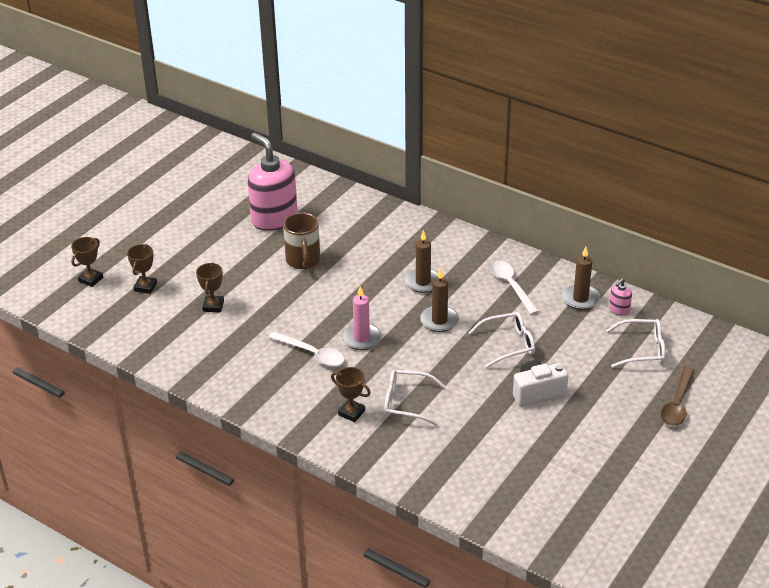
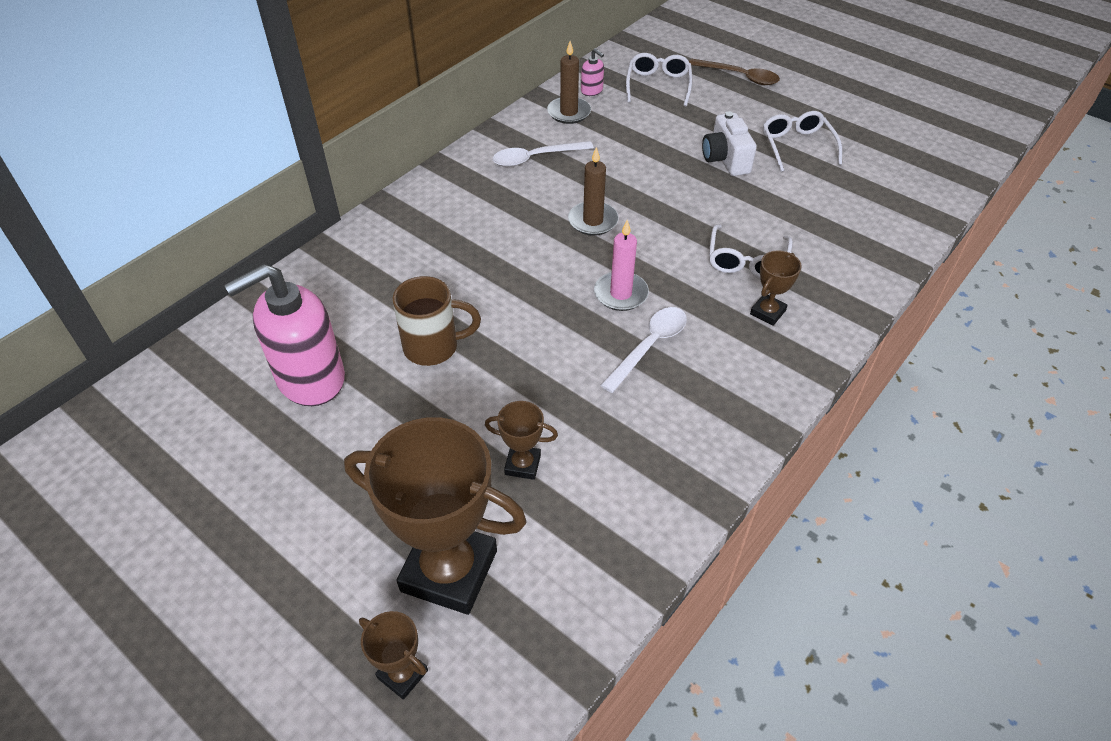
camera: 85 degrees left, 10 degrees up
brown trophy [127,244,157,294] -> brown trophy [344,417,527,615], size x2.21
brown candle [404,230,438,293] -> none
white glasses [468,312,535,368] -> white glasses moved to [763,111,842,172]

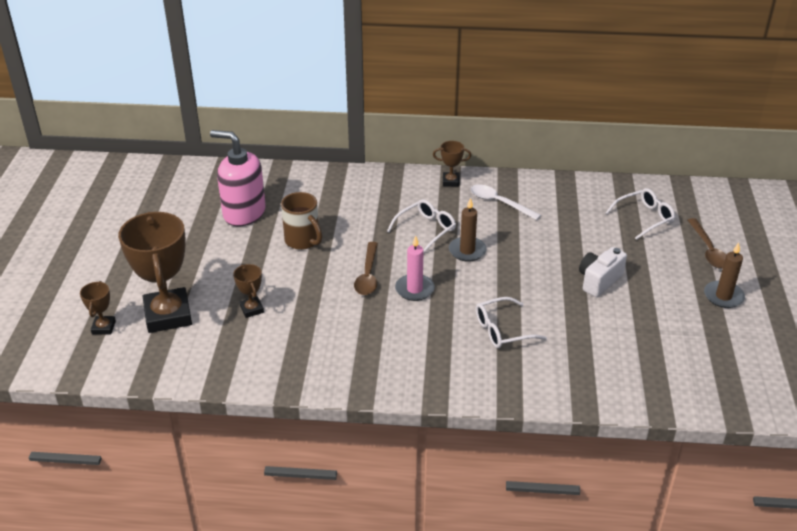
camera: 55 degrees right, 10 degrees down
brown candle [547,41,591,124] -> brown candle moved to [704,242,745,308]
pink soap dispenser [581,48,604,96] -> none
white spoon [600,307,687,393] -> none
brown trophy [750,250,802,326] -> brown trophy moved to [433,141,471,187]
white glasses [763,111,842,172] -> white glasses moved to [387,199,456,254]
none -> brown spoon [354,242,378,295]

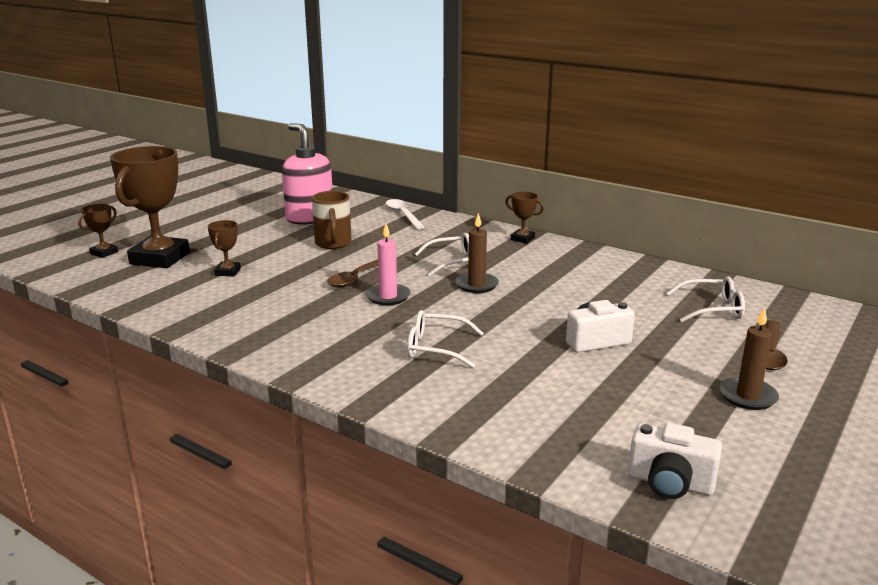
camera: 30 degrees right, 15 degrees down
white spoon [470,184,541,220] -> white spoon moved to [386,199,425,229]
none -> white camera [628,423,722,499]

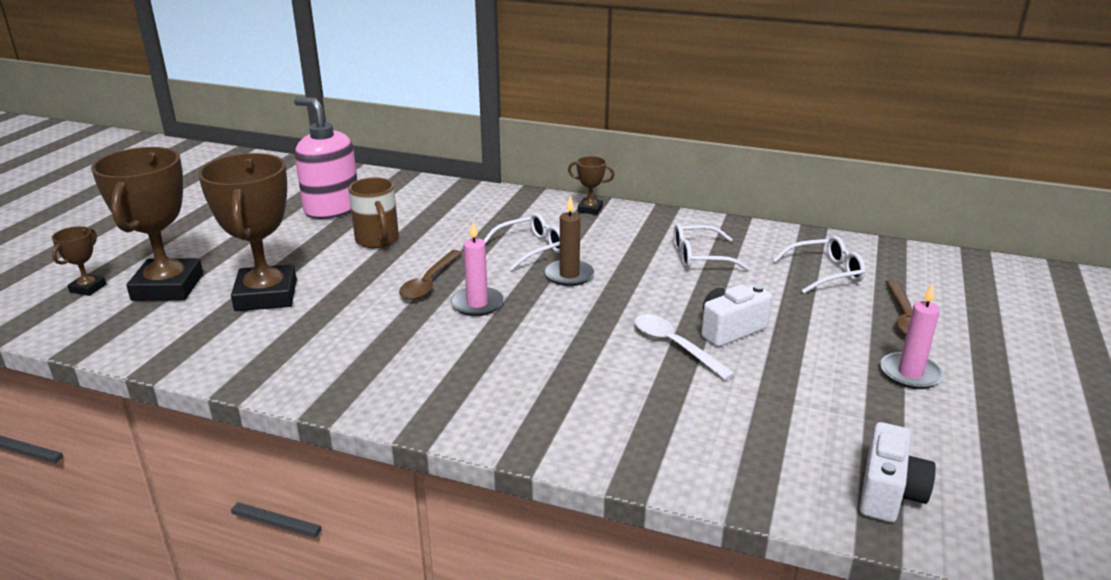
camera: 15 degrees left, 5 degrees up
brown trophy [208,220,241,276] -> brown trophy [198,153,297,311], size x2.21
white spoon [386,199,425,229] -> white spoon moved to [635,314,735,380]
white glasses [407,310,484,368] -> white glasses moved to [674,224,749,270]
white camera [628,423,722,499] -> white camera turned 75 degrees counterclockwise [860,422,936,523]
brown candle [719,307,779,410] -> pink candle [880,283,944,389]

